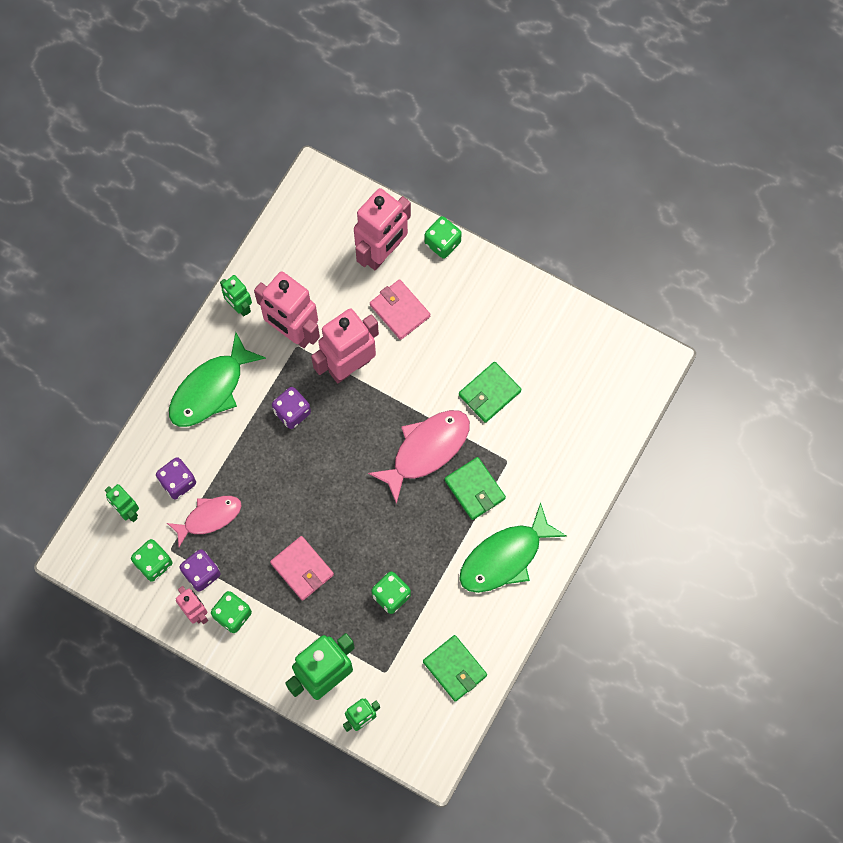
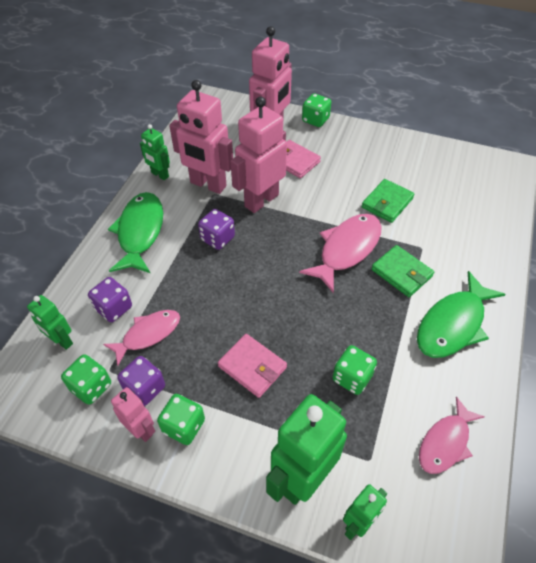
camera: 10 degrees left, 20 degrees down
green fish [169,332,266,427] -> green fish turned 150 degrees clockwise [108,192,163,273]
green wallet [423,635,487,702] -> pink fish [419,397,485,474]

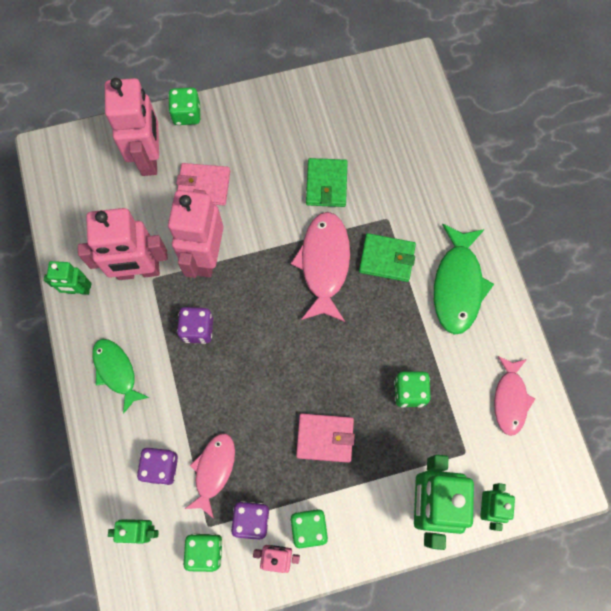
camera: 35 degrees left, 20 degrees up
green fish [108,192,163,273] -> green fish [93,339,150,414], size x0.66

